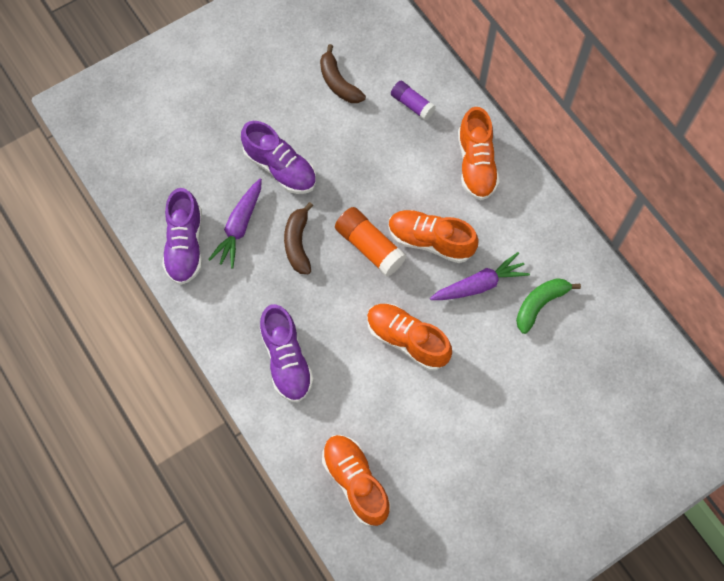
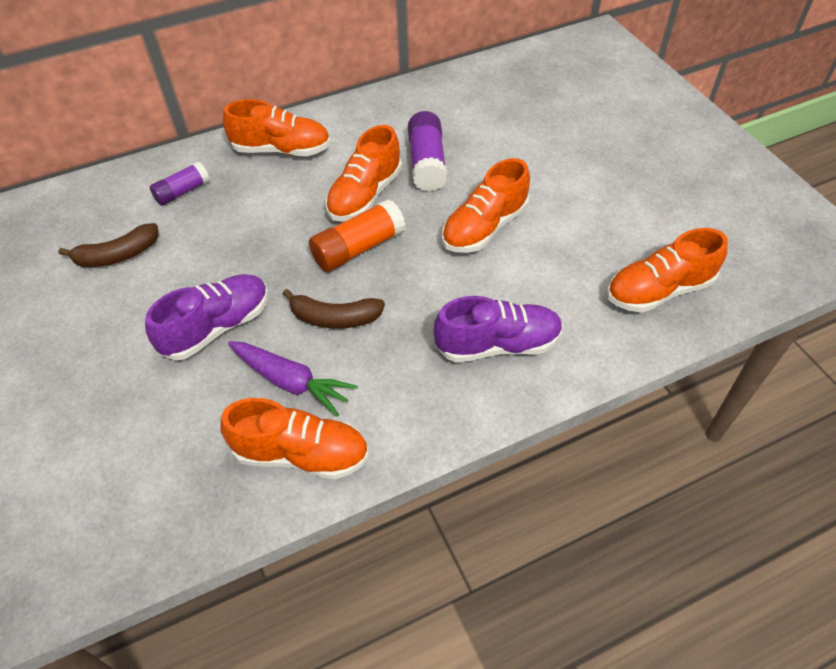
camera: 80 degrees left, 15 degrees down
purple shoe [162,188,202,285] -> orange shoe [220,398,369,479]
purple carrot [430,252,530,300] -> purple glue stick [408,111,447,192]
green banana [516,278,581,334] -> none

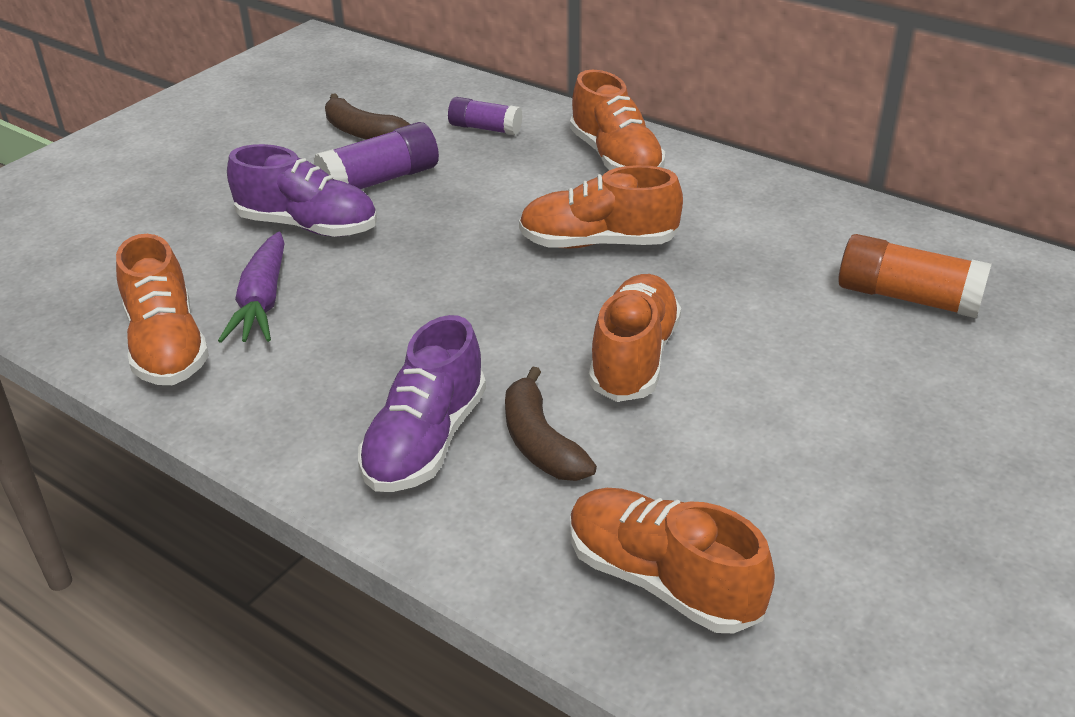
camera: 60 degrees right, 15 degrees down
brown banana [283,289,385,329] -> brown banana moved to [505,367,597,481]
orange glue stick [309,199,405,272] -> orange glue stick moved to [838,234,992,318]
purple glue stick [408,111,447,192] -> purple glue stick moved to [314,122,439,189]
purple shoe [434,296,563,362] -> purple shoe turned 60 degrees clockwise [358,315,486,492]
orange shoe [442,158,530,253] -> orange shoe turned 90 degrees clockwise [589,274,681,402]

